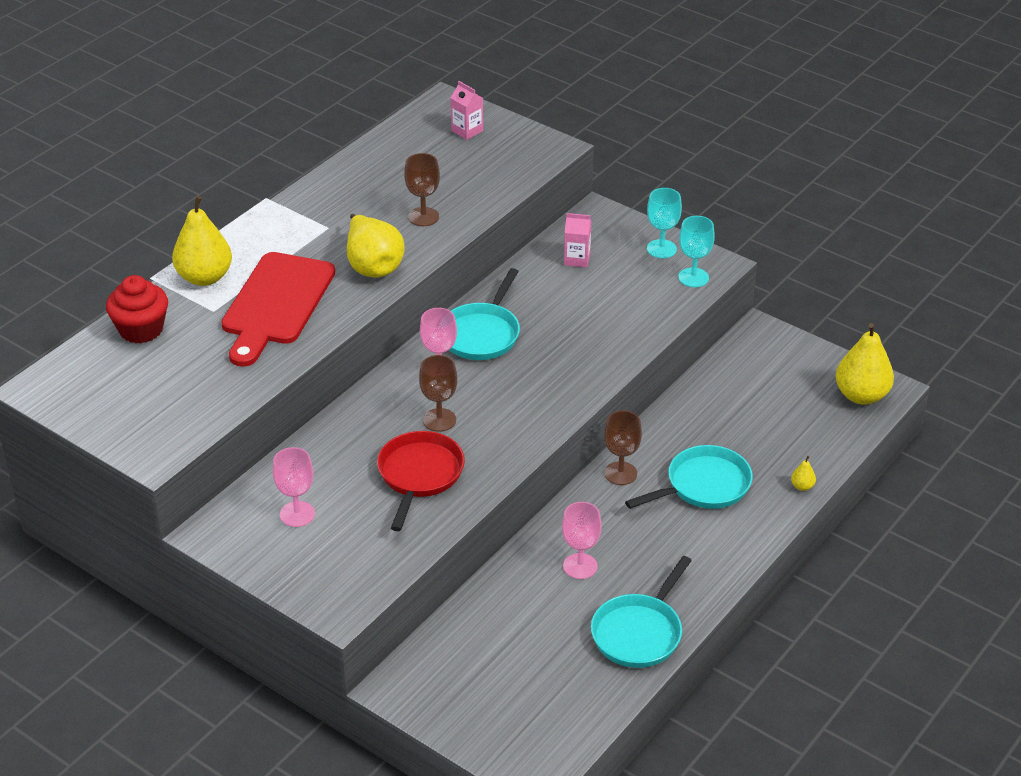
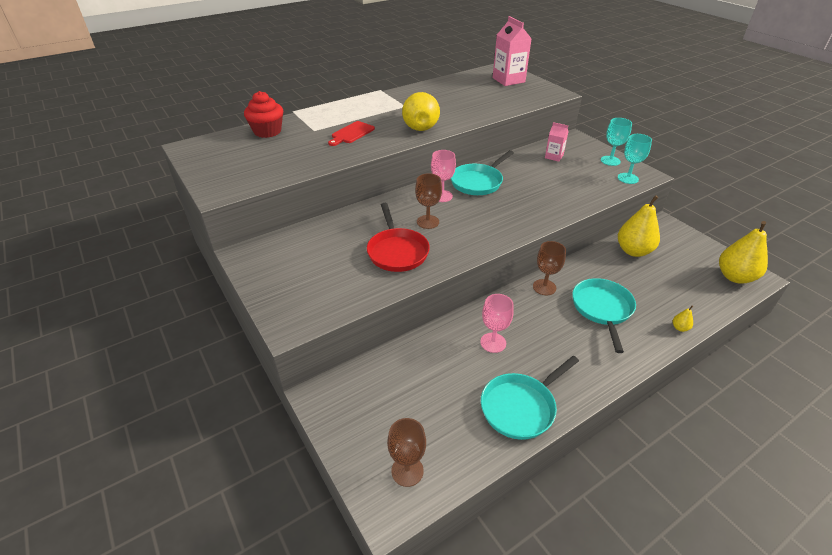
camera: 20 degrees right, 0 degrees up
yellow pear [172,196,232,286] -> yellow pear moved to [618,195,660,257]
red cutting board [221,252,335,367] -> red cutting board [328,121,375,146], size x0.51
pink goblet [273,447,315,527] -> none
red pan [377,431,465,531] -> red pan turned 135 degrees clockwise [367,203,430,272]
brown goblet [404,153,440,226] -> brown goblet moved to [387,418,426,487]
pink carton [451,81,483,140] -> pink carton [493,16,532,86], size x1.80
turquoise pan [625,445,753,509] -> turquoise pan turned 75 degrees counterclockwise [572,278,636,353]

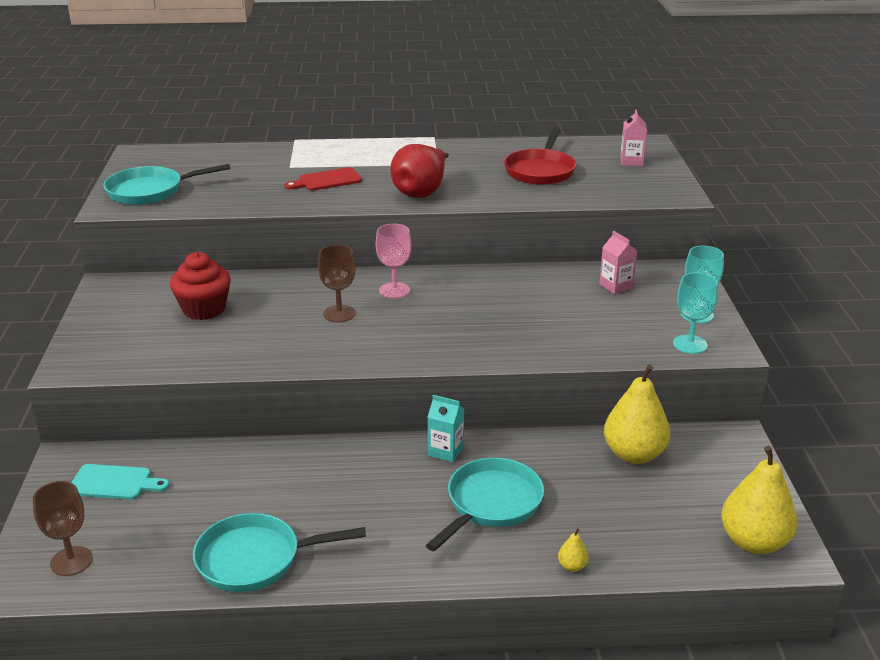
camera: 30 degrees right, 10 degrees down
red cupcake [244,91,283,138] -> red cupcake moved to [170,252,231,320]
red pan [367,203,430,272] -> red pan moved to [504,127,576,185]
yellow pear [402,92,440,131] -> red pear [390,144,449,198]
turquoise pan [451,150,514,195] -> turquoise pan moved to [103,164,230,205]
pink goblet [480,294,514,353] -> none
pink carton [493,16,532,86] -> pink carton [620,109,647,166], size x0.56
brown goblet [533,241,566,295] -> turquoise carton [428,395,464,462]
none -> turquoise cutting board [71,464,170,500]

